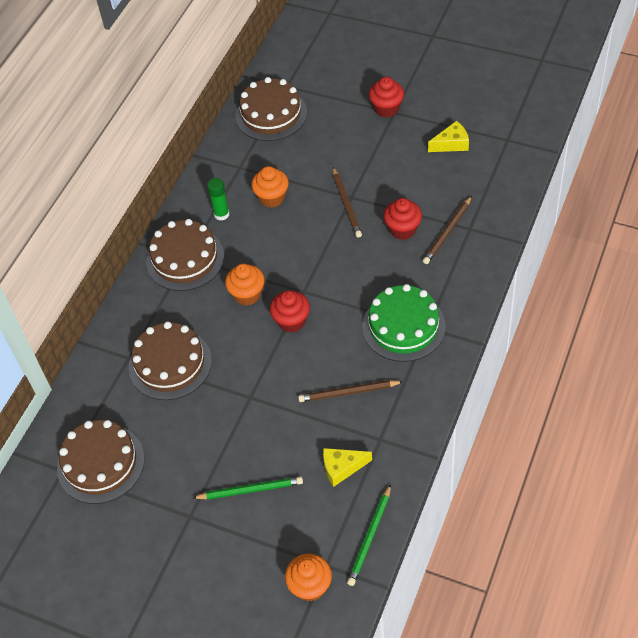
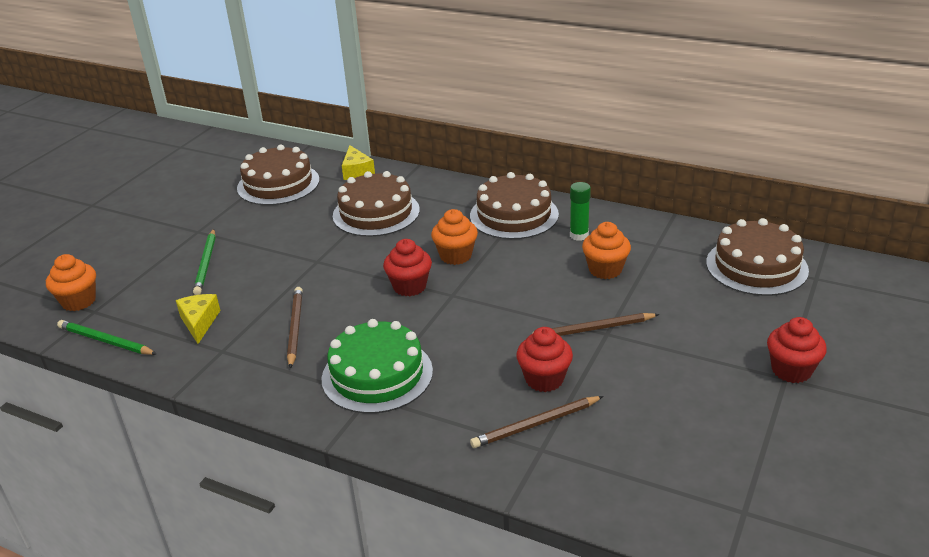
camera: 90 degrees right, 20 degrees down
brown pencil [423,196,472,264] -> brown pencil turned 60 degrees counterclockwise [470,396,603,448]
yellow cheese [428,121,469,152] -> yellow cheese moved to [342,145,375,180]

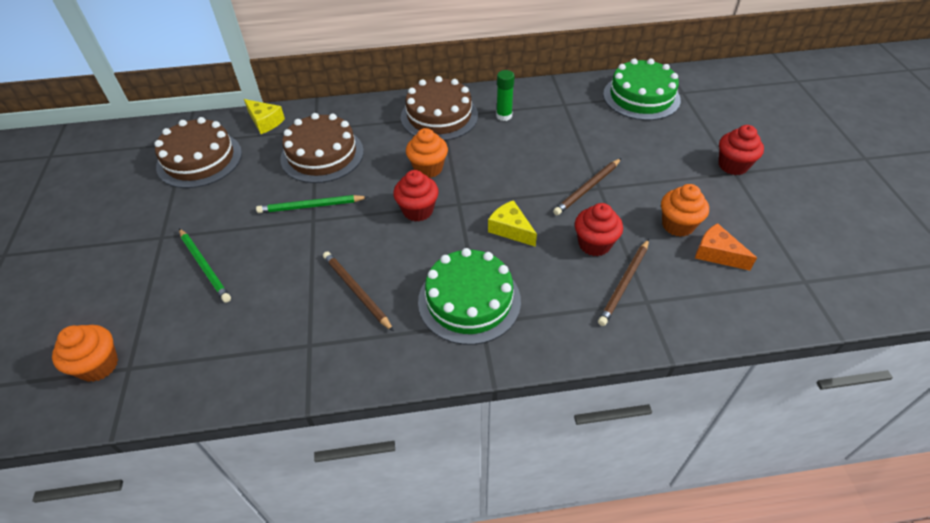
camera: 35 degrees left, 15 degrees up
green pencil [57,320,157,355] -> green pencil moved to [256,195,368,213]
yellow cheese [176,294,220,344] -> yellow cheese moved to [488,200,537,247]
orange cupcake [582,222,631,279] -> orange cupcake moved to [661,184,709,237]
brown cake [706,218,809,296] -> green cake [603,58,681,120]
none -> orange cheese [695,223,757,271]

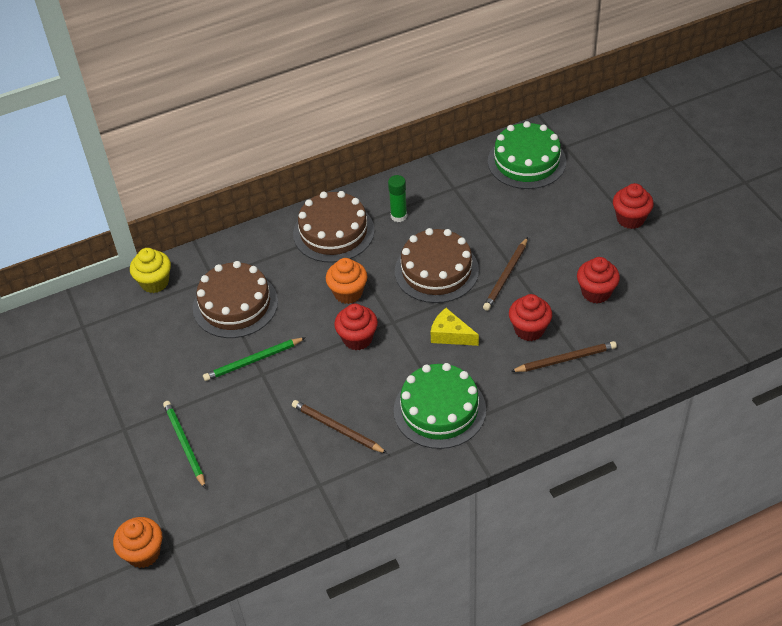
camera: 15 degrees left, 0 degrees up
brown cake [154,117,242,188] -> brown cake moved to [395,228,479,303]
green pencil [179,228,231,303] -> green pencil turned 150 degrees counterclockwise [163,401,206,489]
yellow cheese [244,99,285,134] -> yellow cupcake [130,248,171,293]
brown pencil [598,239,649,326] -> brown pencil turned 120 degrees counterclockwise [510,341,617,372]
orange cupcake [661,184,709,237] -> red cupcake [577,257,620,304]
orange cheese [695,223,757,271] -> none

